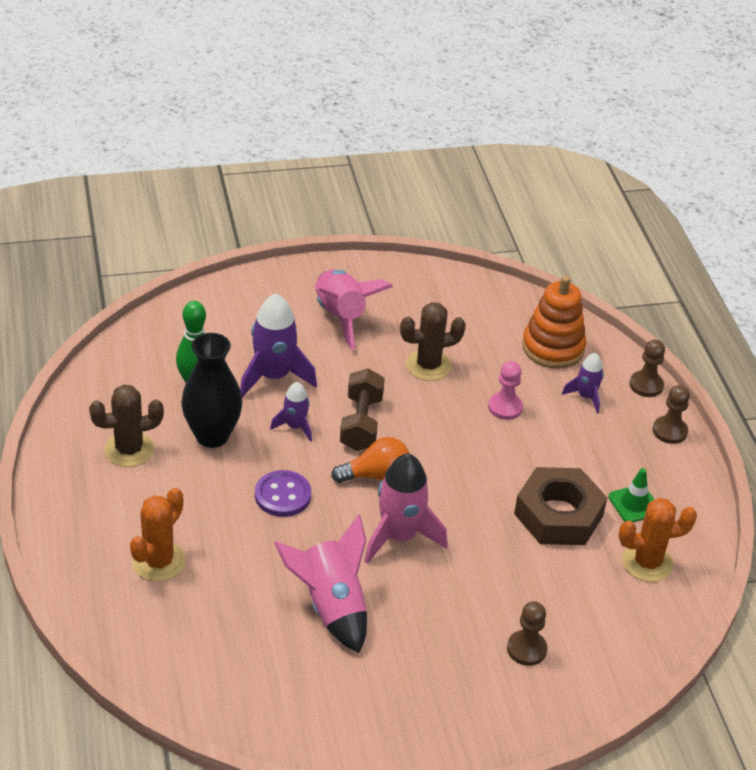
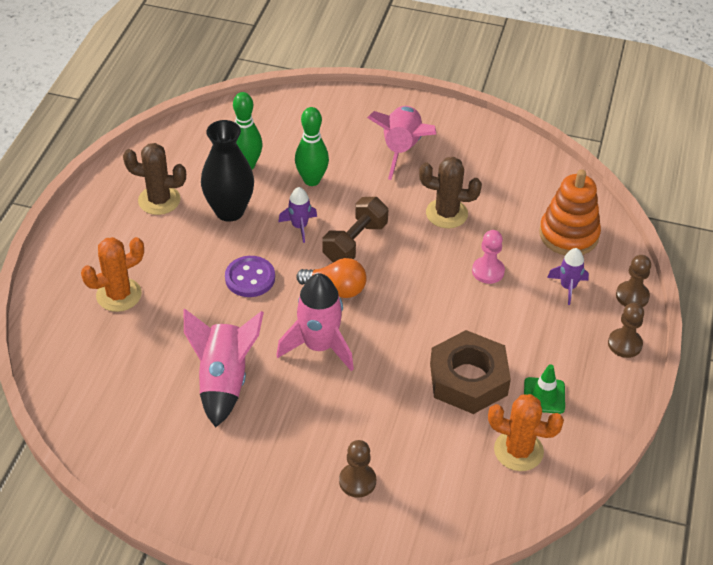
camera: 30 degrees right, 5 degrees up
purple rocket [240,293,317,397] -> green bowling pin [295,107,329,186]

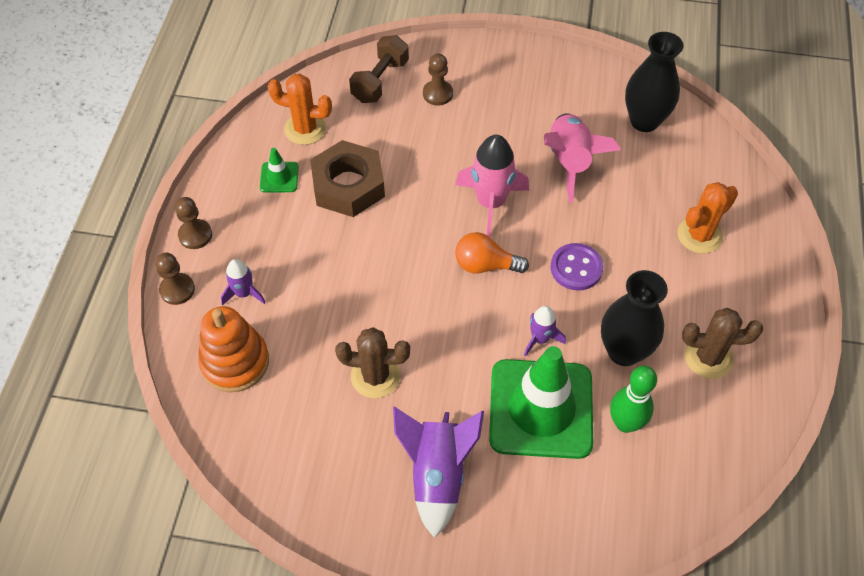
camera: 175 degrees right, 10 degrees up
green bowling pin [295,107,329,186] -> green traffic cone [489,346,593,459]
brown dumbbell [323,197,388,263] -> brown dumbbell moved to [349,35,409,103]
pink rocket [367,106,436,180] -> purple rocket [393,406,484,538]
pink pawn [472,230,505,284] -> none
none -> black vase [625,32,684,132]

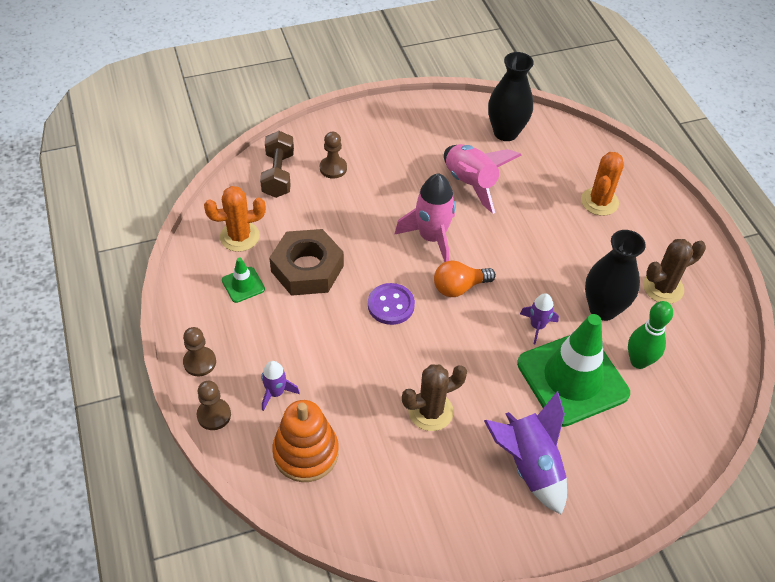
camera: 30 degrees left, 5 degrees down
purple button [550,243,604,291] -> purple button moved to [368,283,415,325]

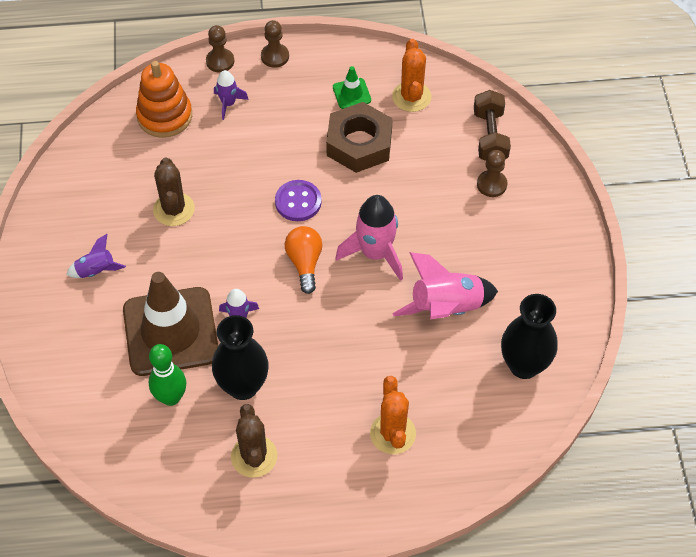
camera: 105 degrees right, 5 degrees up
brown dumbbell [260,131,294,198] -> brown dumbbell turned 75 degrees clockwise [474,90,511,161]
purple rocket [484,391,567,515] -> purple rocket [66,234,126,278], size x0.55
green traffic cone [517,314,630,427] -> brown traffic cone [123,272,218,376]
orange cactus [581,152,624,216] -> orange cactus turned 45 degrees clockwise [370,376,416,454]

